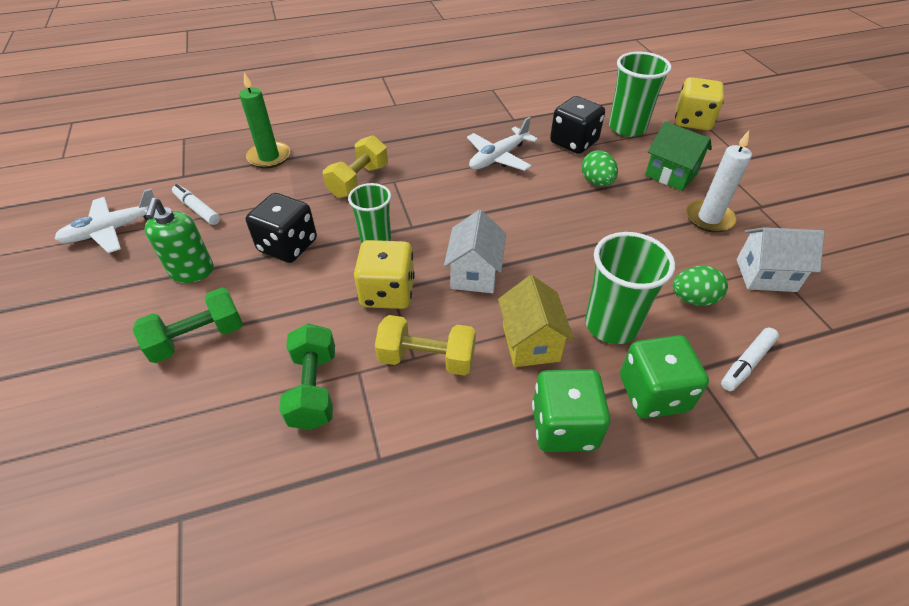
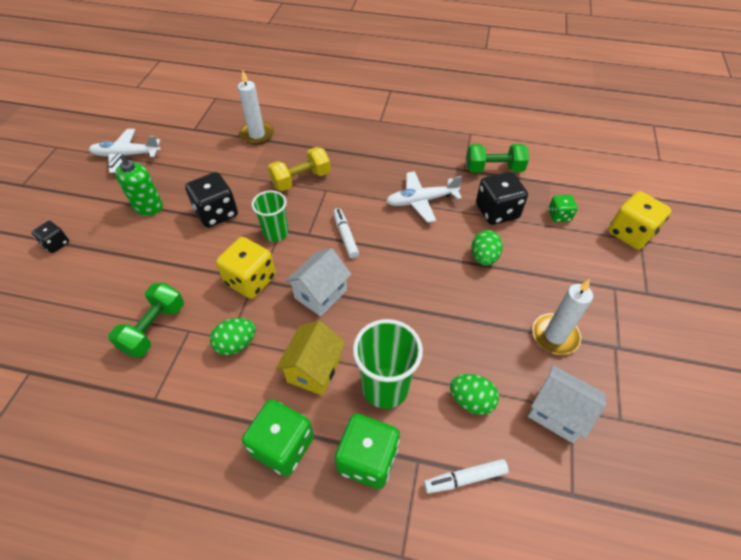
camera: 30 degrees right, 5 degrees up
green dumbbell [133,287,243,363] -> green dumbbell moved to [467,144,529,173]
white marker [172,184,220,225] -> white marker moved to [333,208,359,258]
green candle [239,72,290,169] -> white candle [238,70,274,145]
yellow dumbbell [375,315,476,376] -> green egg [210,318,256,355]
green cup [609,52,672,137] -> green dice [548,195,578,222]
green house [645,122,712,191] -> none
none -> black dice [32,221,69,253]

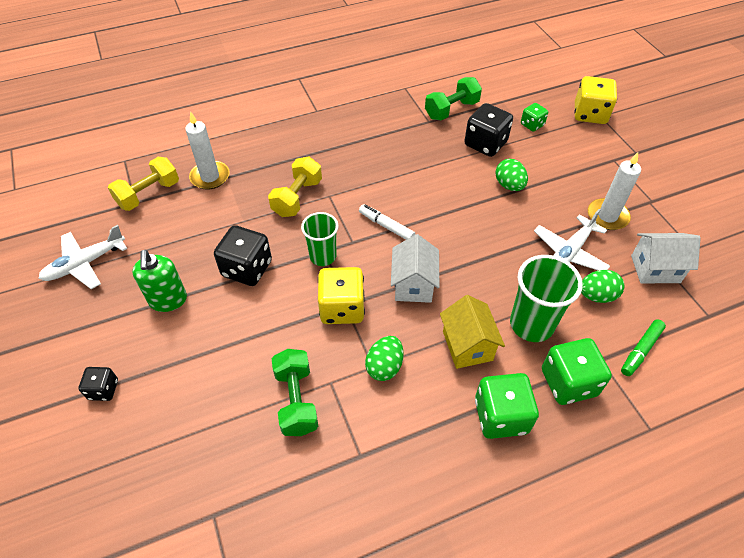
camera: 35 degrees left, 0 degrees up
white plane [386,171,462,223] -> white plane moved to [534,209,610,270]
white marker [424,459,509,494] -> green marker [621,319,666,376]
none -> yellow dumbbell [108,157,179,211]

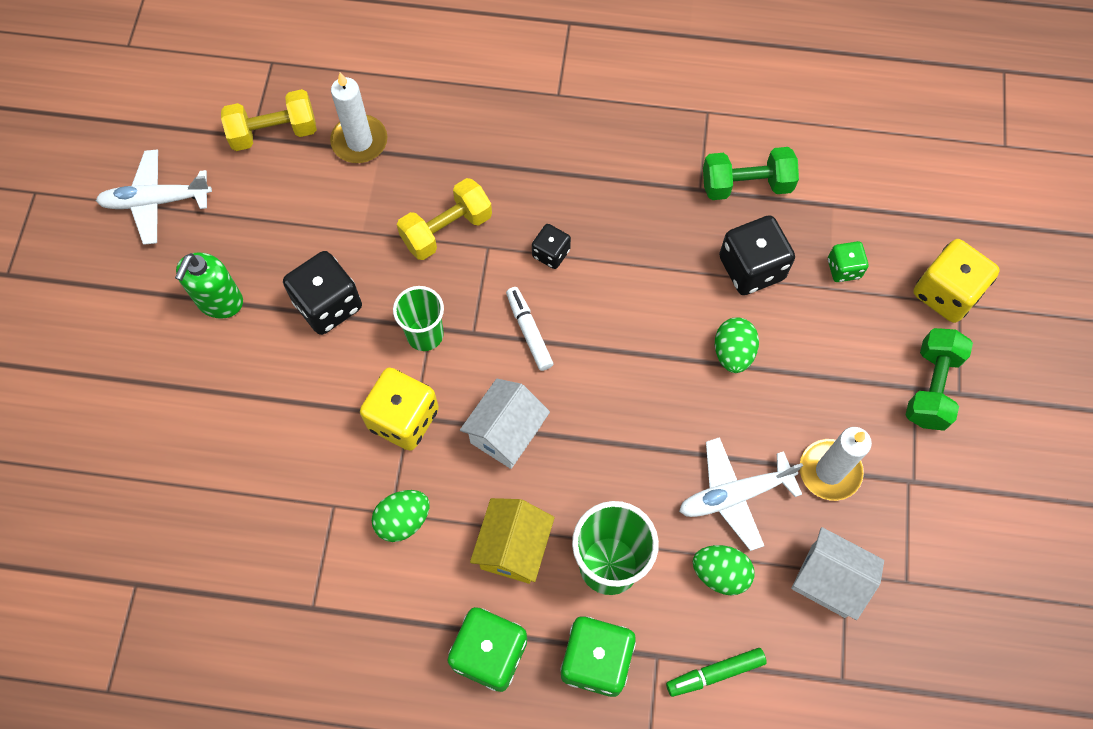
camera: 30 degrees right, 15 degrees up
black dice [79,367,118,401] -> black dice moved to [532,224,571,269]
green dumbbell [271,349,318,436] -> green dumbbell moved to [906,328,973,431]

